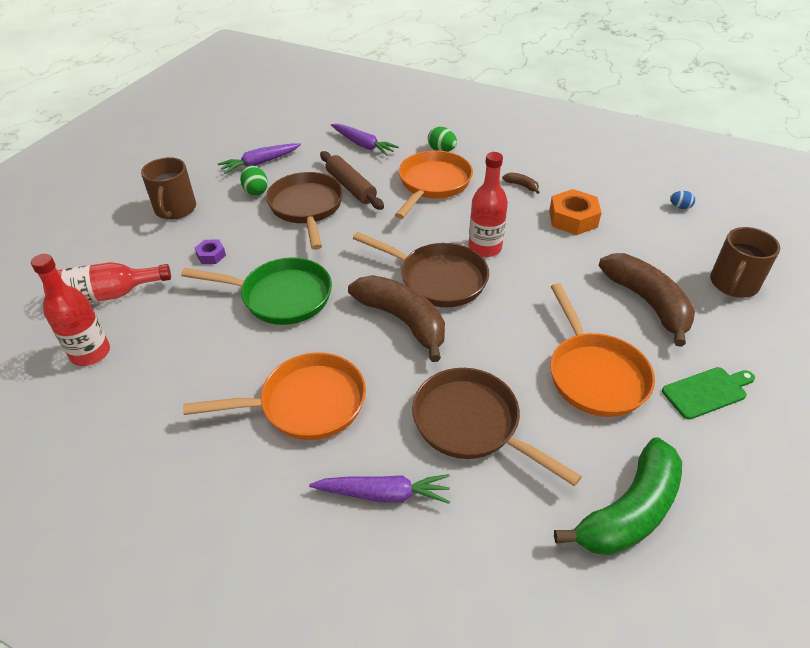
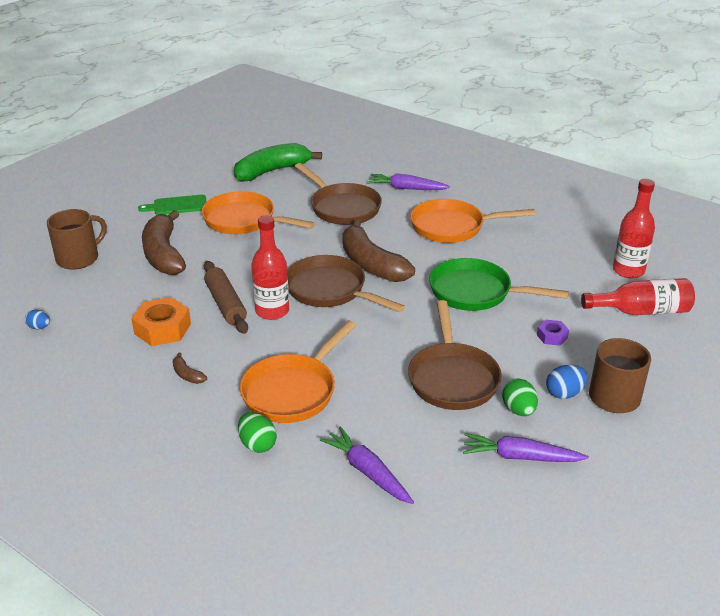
camera: 170 degrees left, 10 degrees down
purple carrot [218,143,301,174] -> purple carrot turned 150 degrees counterclockwise [463,433,589,462]
brown rolling pin [320,151,384,210] -> brown rolling pin moved to [204,261,248,334]
orange pan [550,283,655,417] -> orange pan turned 60 degrees counterclockwise [201,191,315,234]
none -> blue egg [546,365,588,399]

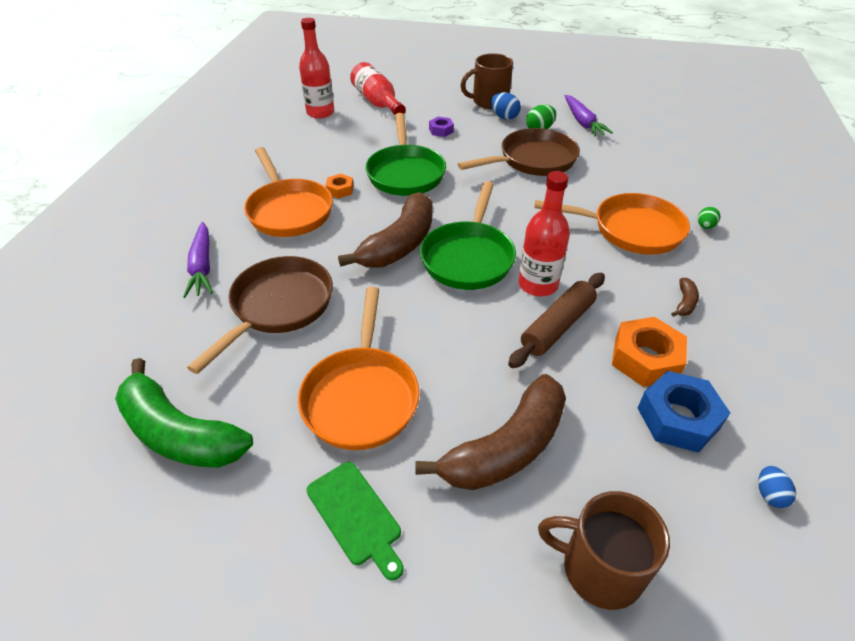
camera: 115 degrees left, 10 degrees up
green egg [238,412,277,453] -> green egg [698,207,720,229], size x0.66
brown pan [287,255,405,313] -> green pan [420,181,516,290]
purple carrot [320,426,414,504] -> none
none -> orange nut [326,174,353,199]
none -> blue nut [638,371,730,453]

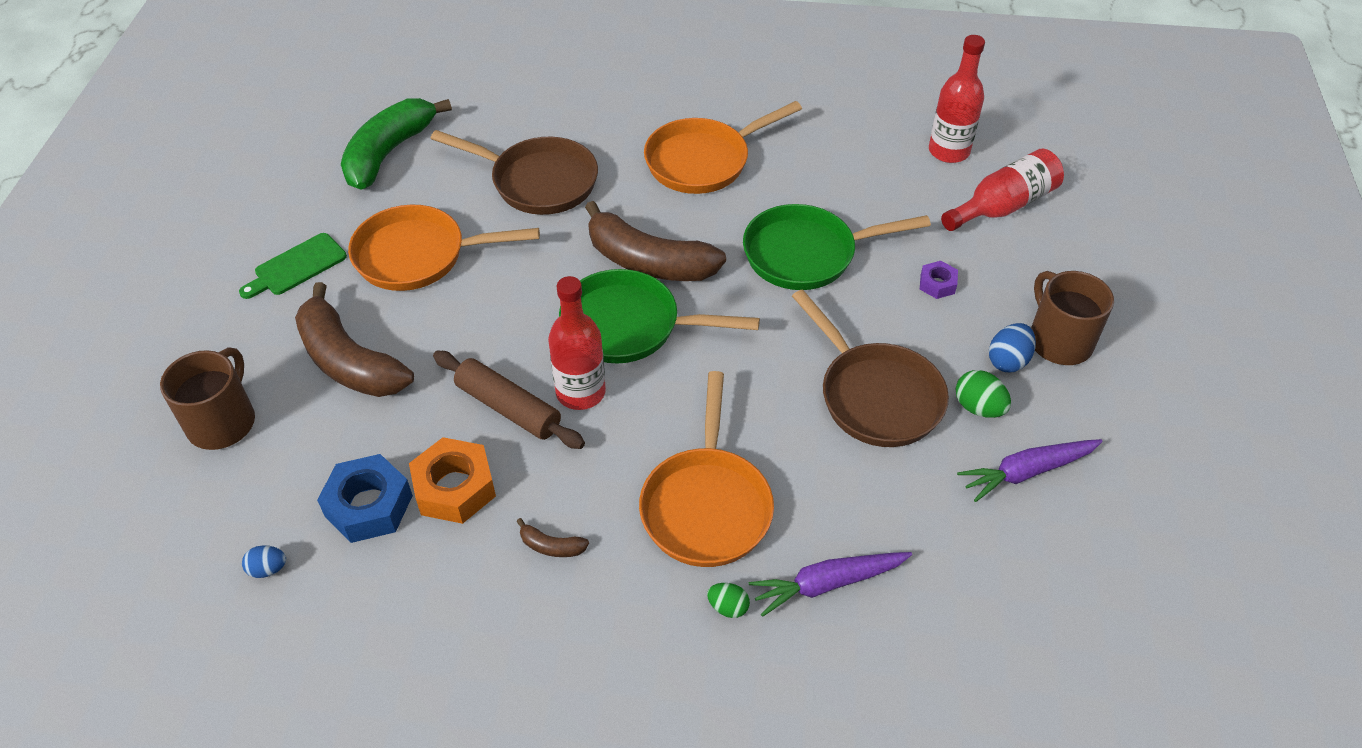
camera: 85 degrees right, 5 degrees up
purple carrot [183,222,213,298] -> purple carrot moved to [749,552,912,617]
orange nut [326,174,353,199] -> none

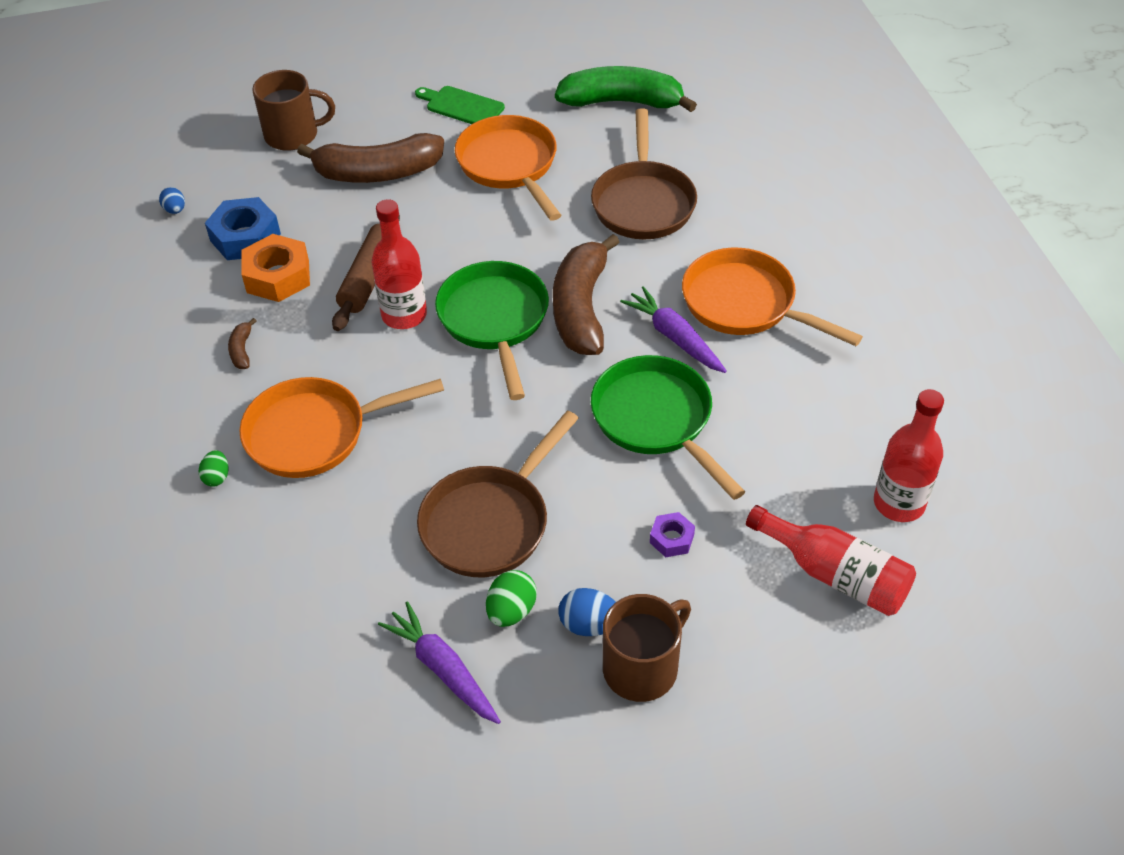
camera: 70 degrees right, 0 degrees up
brown banana [295,282,414,397] -> brown banana turned 120 degrees counterclockwise [297,133,444,183]
purple carrot [749,552,912,617] -> purple carrot moved to [620,286,727,373]

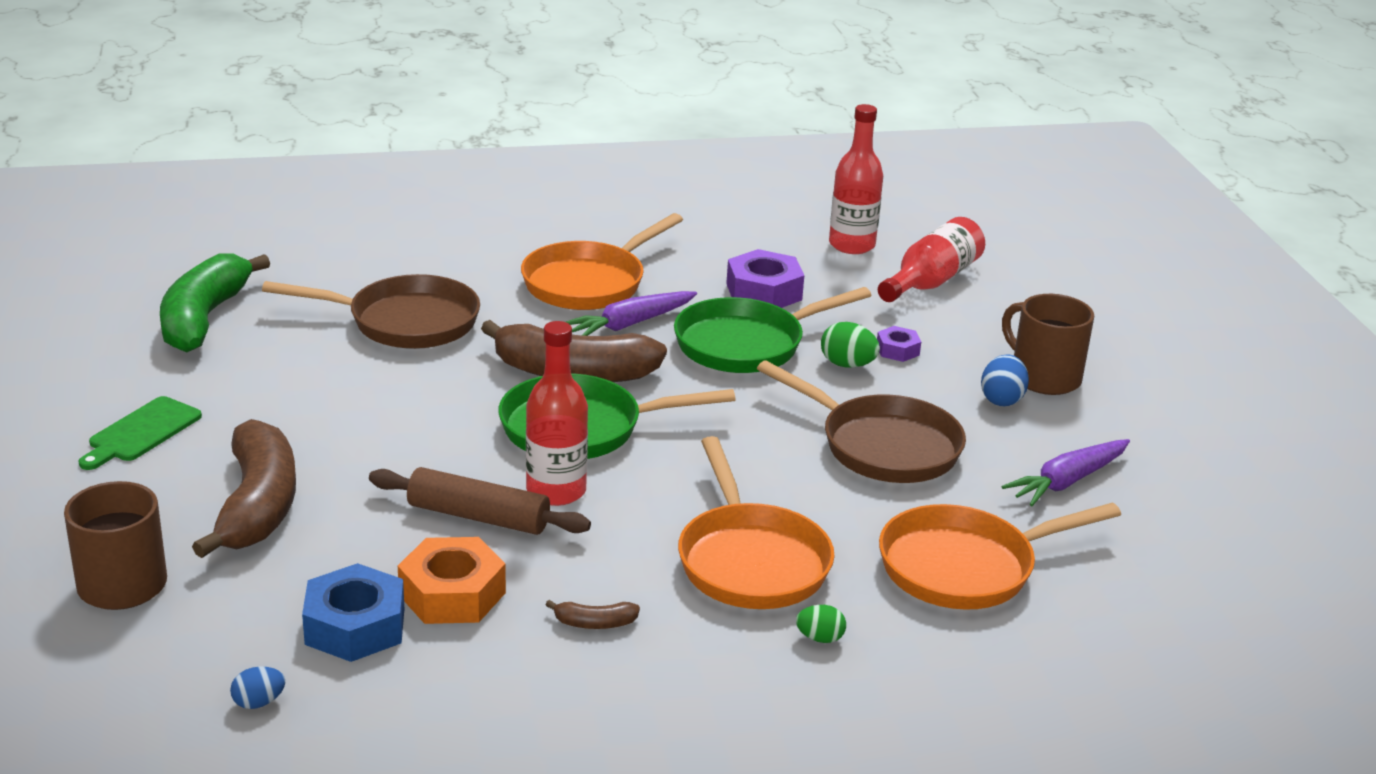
camera: 90 degrees left, 20 degrees down
orange pan [455,115,561,221] -> orange pan moved to [879,503,1121,610]
green egg [486,570,537,627] -> green egg moved to [821,322,880,367]
none -> purple nut [726,249,804,308]

